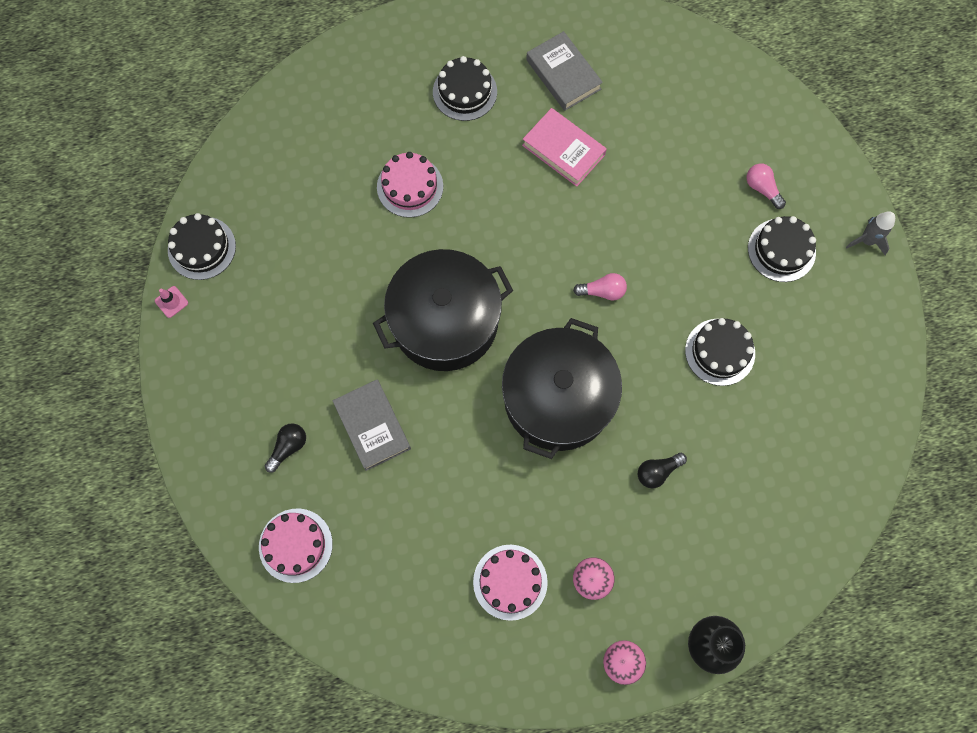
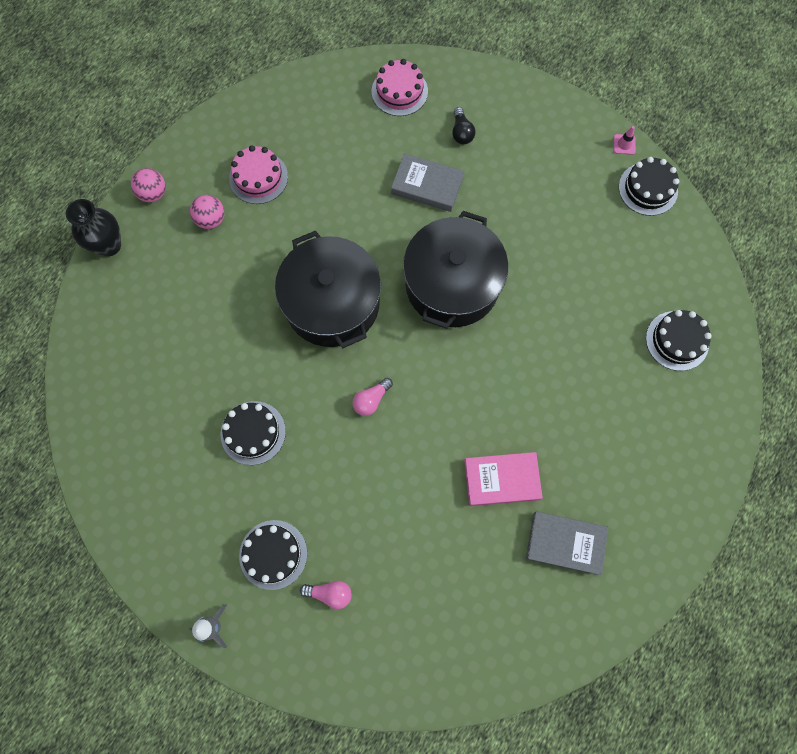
camera: 135 degrees right, 0 degrees up
pink cake [377,152,443,218] -> none
black cake [433,56,497,121] -> black cake moved to [646,310,712,371]
black light bulb [638,453,687,489] -> none

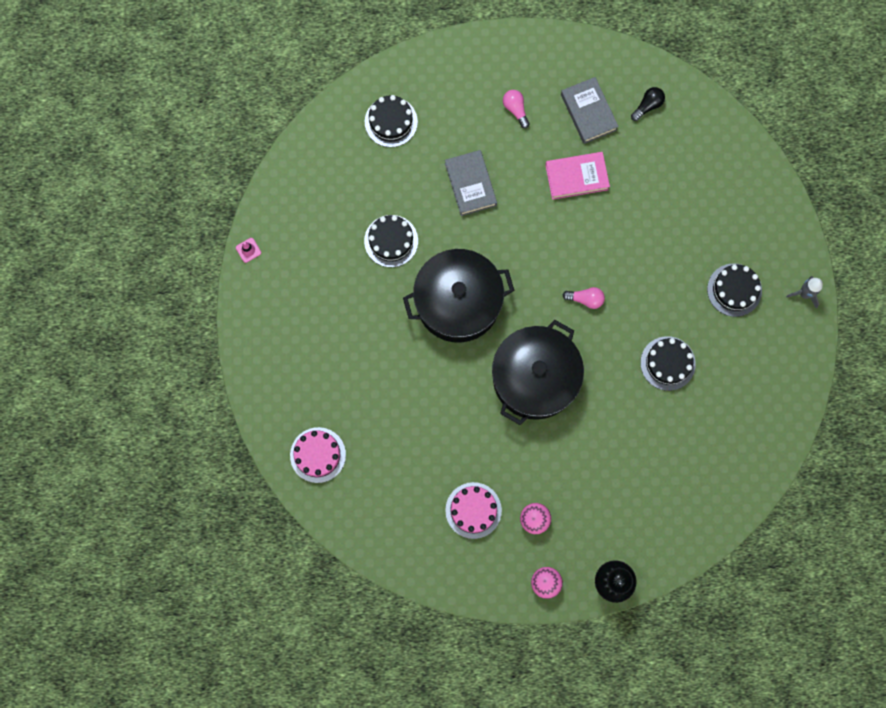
camera: 125 degrees left, 5 degrees up
pink light bulb [300,581,352,610] -> pink light bulb moved to [503,90,530,128]
grey book [391,153,465,212] -> grey book moved to [445,150,497,216]
black light bulb [452,107,476,145] -> black light bulb moved to [631,87,665,121]
pink book [464,452,543,506] -> pink book turned 60 degrees counterclockwise [545,152,610,200]
black cake [619,157,679,216] -> black cake moved to [364,215,418,267]

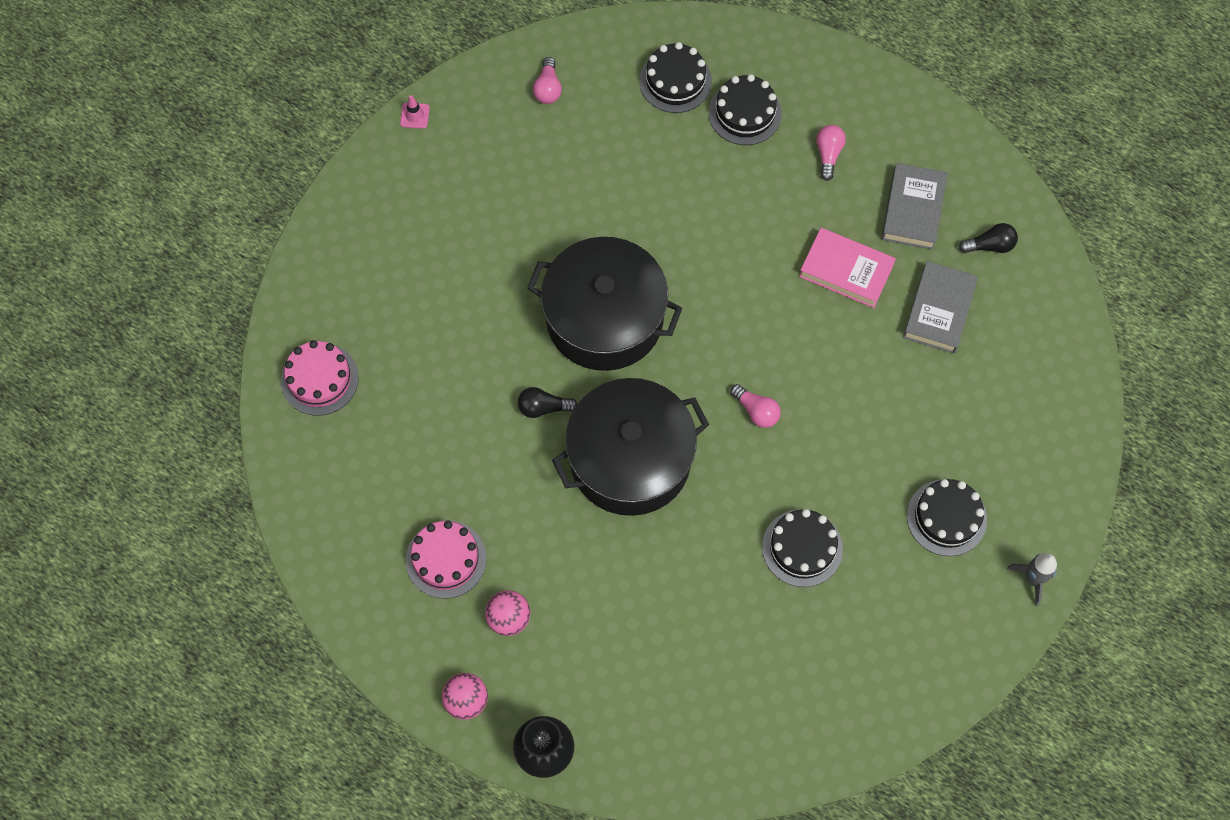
camera: 35 degrees right, 10 degrees down
black cake [364,215,418,267] -> black cake moved to [709,74,782,145]
grey book [445,150,497,216] -> grey book moved to [903,261,978,353]
none -> black light bulb [518,387,577,418]
none -> pink light bulb [533,57,562,104]

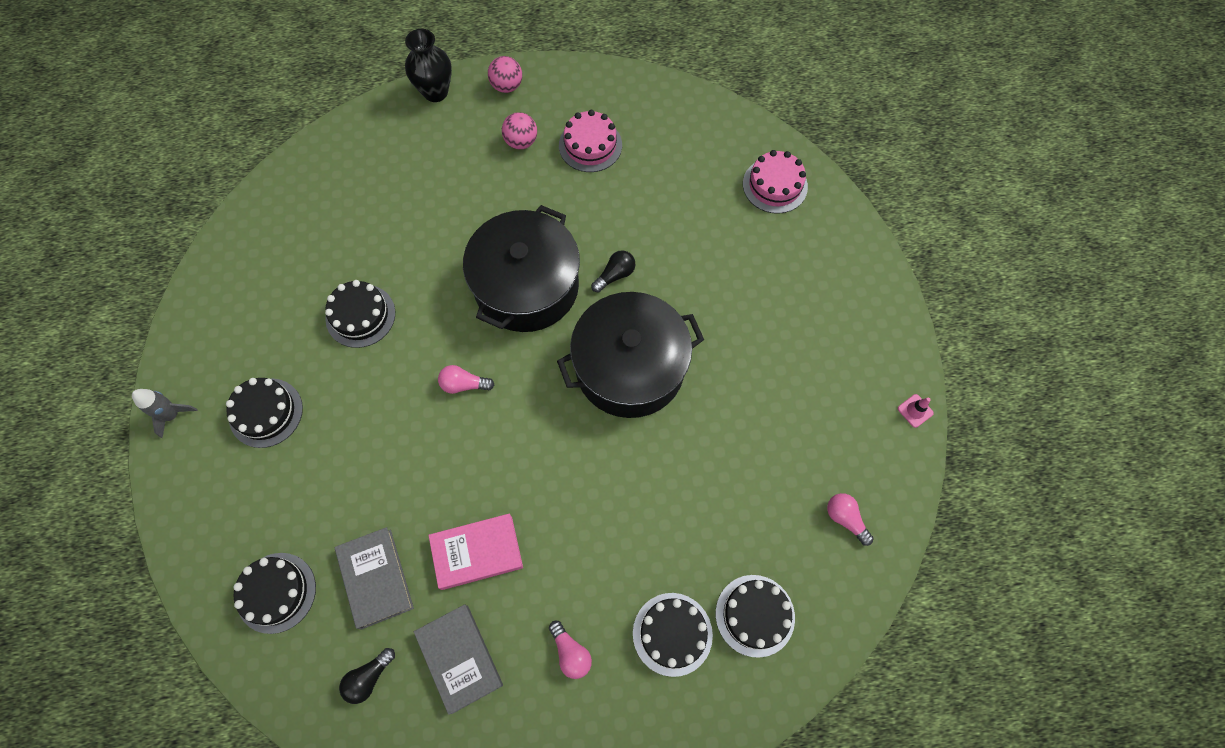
camera: 140 degrees right, 0 degrees up
none -> black cake [233,553,316,634]

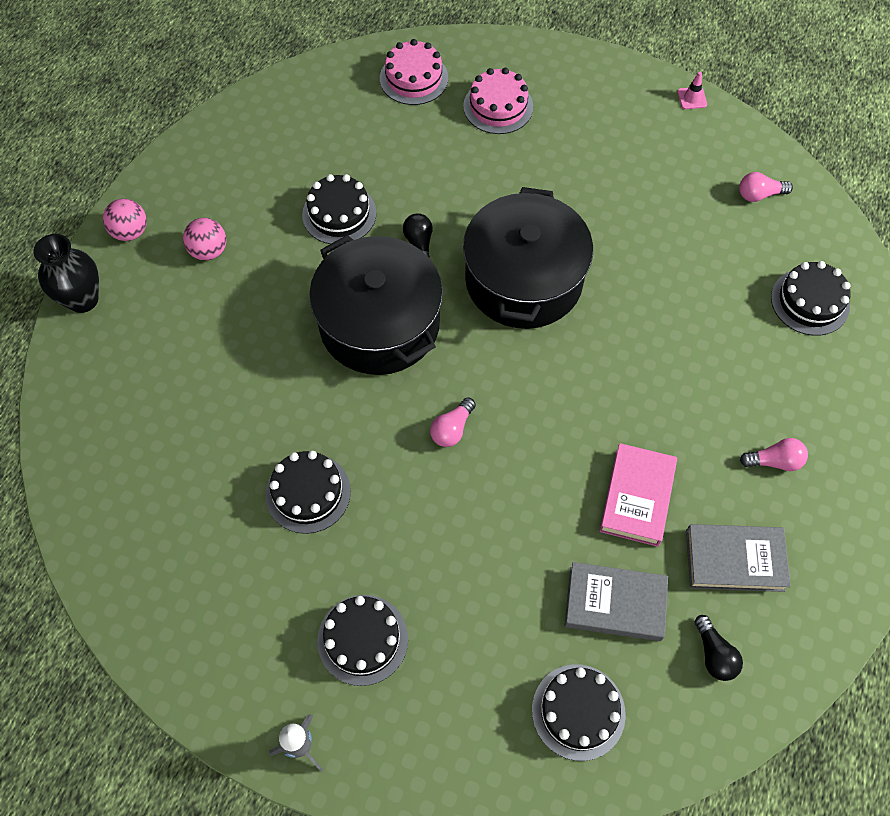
camera: 60 degrees left, 5 degrees down
pink cake [559,110,622,172] -> pink cake moved to [463,68,533,134]
black cake [633,593,713,677] -> black cake moved to [302,174,377,244]

